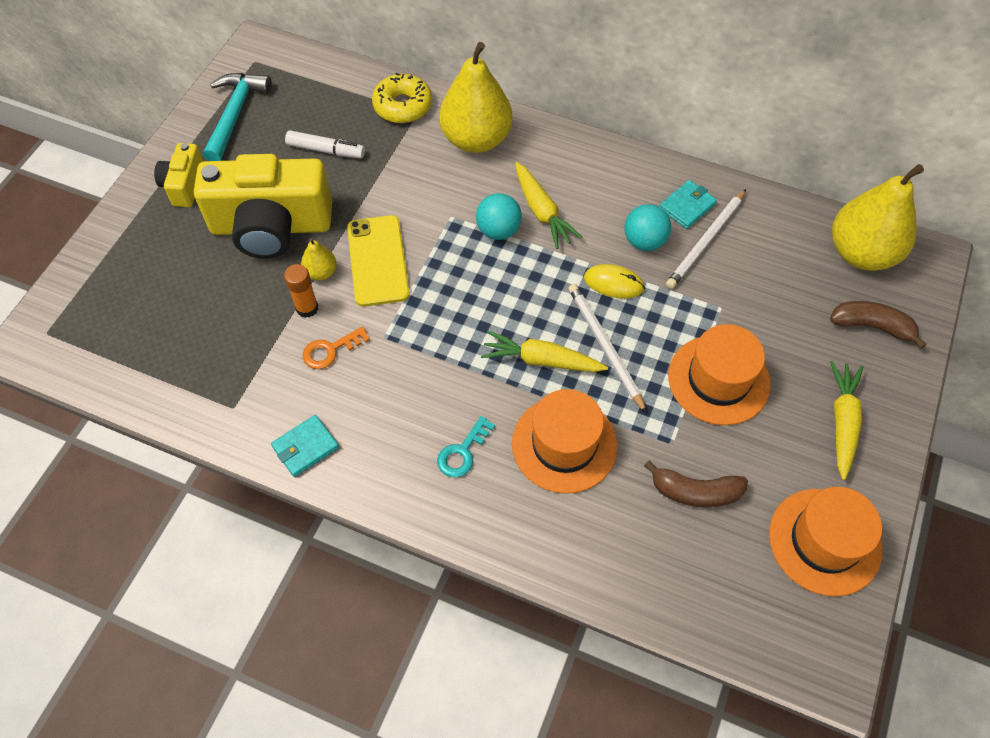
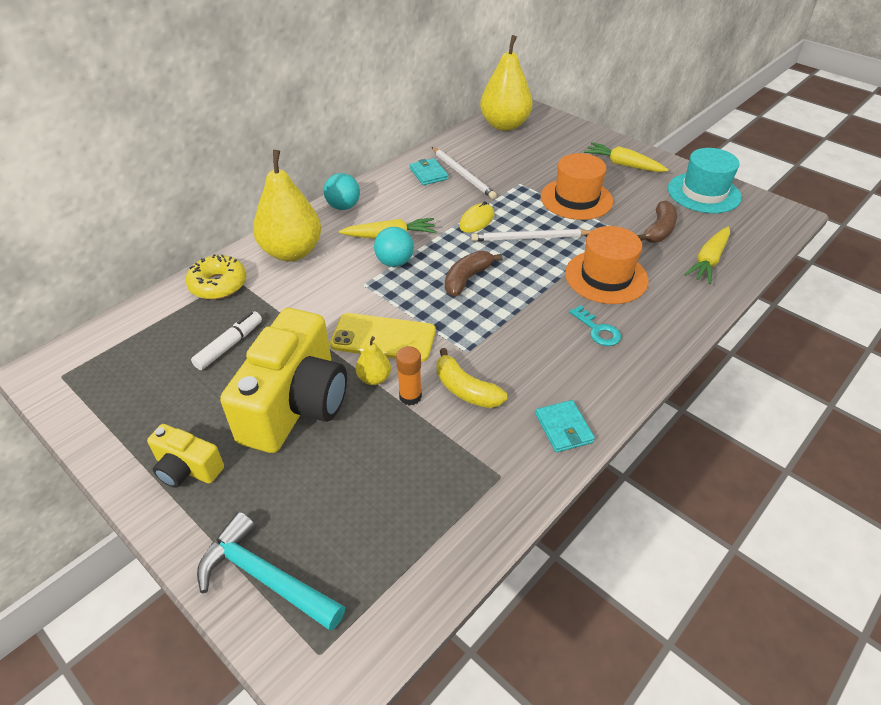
camera: 70 degrees left, 15 degrees down
turquoise hammer [203,73,272,161] -> turquoise hammer moved to [197,512,345,631]
orange key [303,326,370,369] -> yellow banana [437,348,507,408]
yellow carrot [481,331,608,372] -> yellow carrot moved to [684,227,730,284]
turquoise ball [624,204,671,251] -> turquoise ball moved to [324,173,360,210]
orange hat [769,487,882,597] -> turquoise hat [668,148,741,213]
brown banana [830,301,927,349] -> brown banana moved to [445,251,503,296]

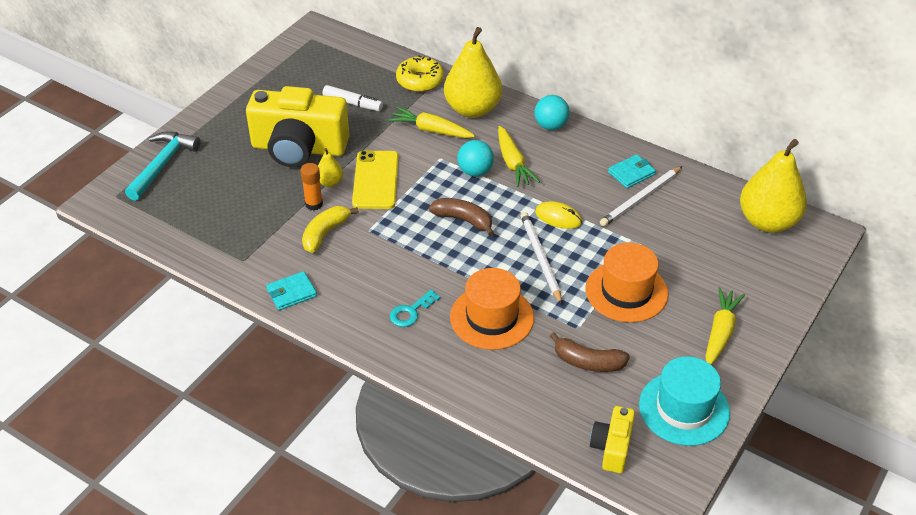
camera: 80 degrees right, 0 degrees up
yellow camera [147,424,224,488] -> yellow camera moved to [590,406,635,473]
yellow carrot [684,227,730,284] -> yellow carrot moved to [388,107,475,138]

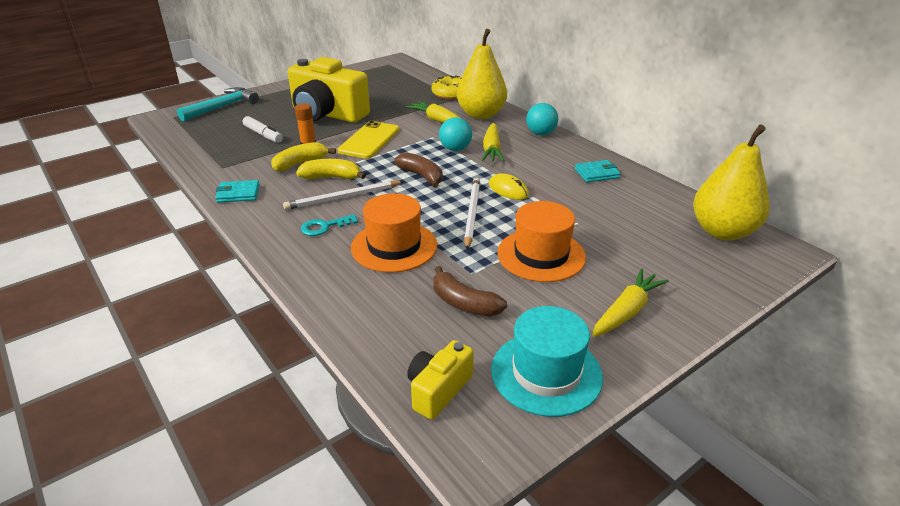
camera: 20 degrees right, 10 degrees down
yellow pear [318,148,343,187] -> none
white marker [323,85,383,111] -> white marker moved to [243,116,283,143]
white pencil [600,166,682,226] -> white pencil moved to [283,181,404,210]
none -> yellow banana [296,159,366,180]

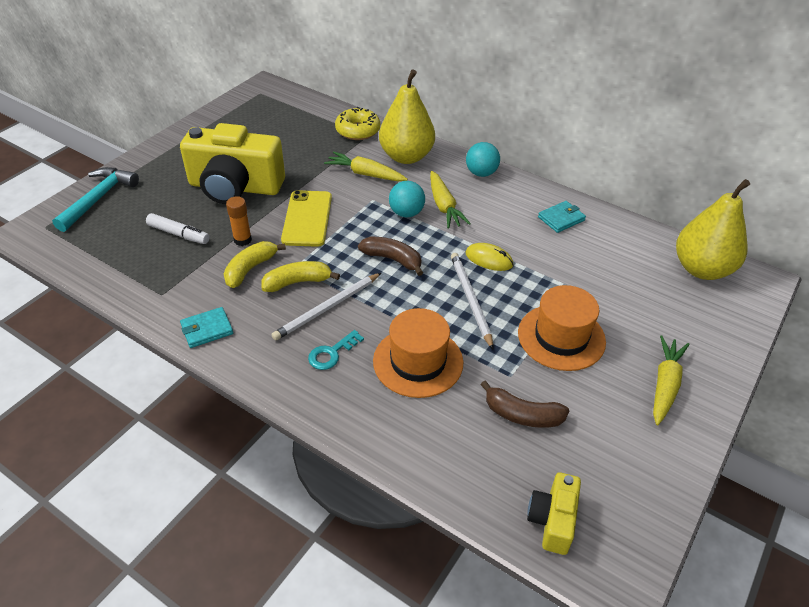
camera: 20 degrees left, 10 degrees up
turquoise hat [491,306,603,417] -> none

